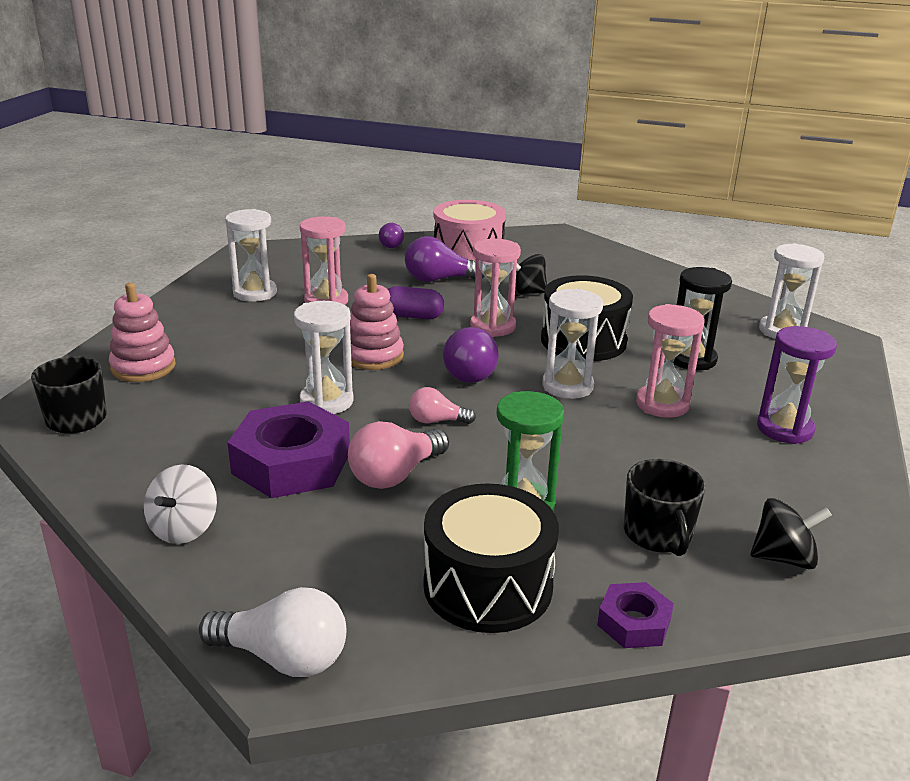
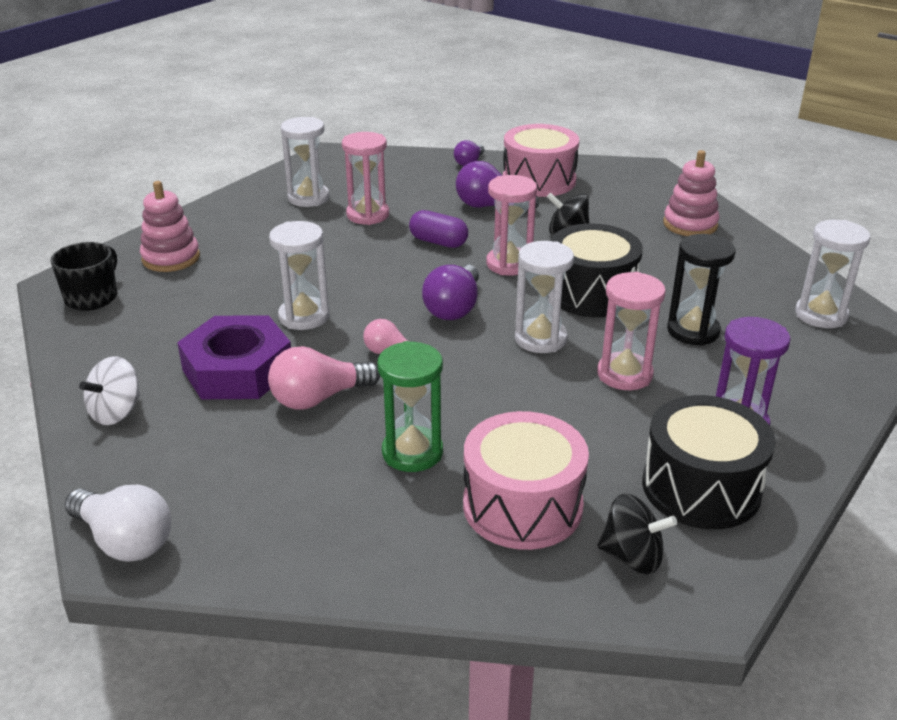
camera: 20 degrees right, 5 degrees up
pink stacking toy [350,274,404,370] -> pink stacking toy moved to [663,150,720,236]
black drum [423,483,559,633] -> black drum moved to [642,395,775,529]
purple nut [597,582,674,648] -> none
black mug [624,459,706,556] -> pink drum [463,411,589,550]

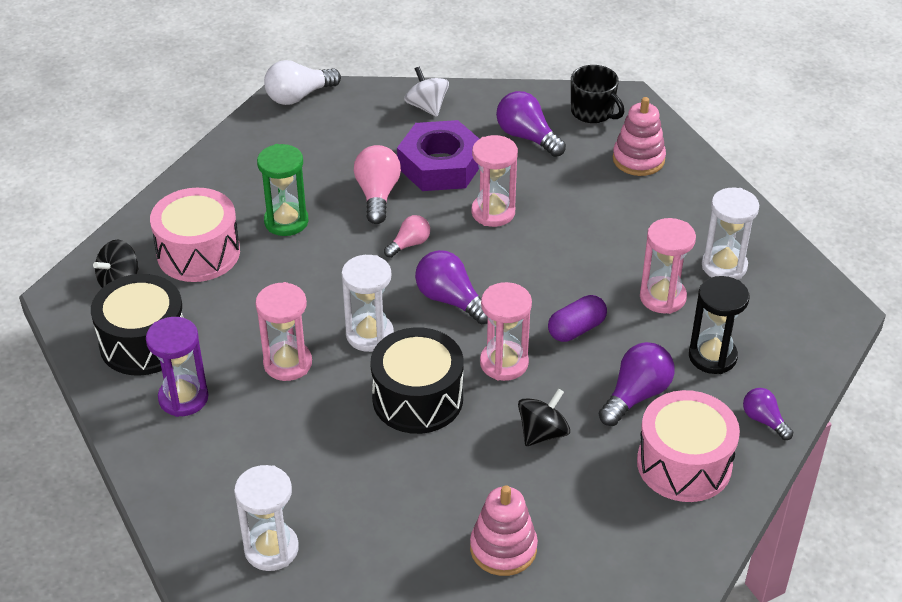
camera: 115 degrees right, 10 degrees up
white hourglass [269,221,330,330] -> pink hourglass [471,135,518,227]
black hourglass [667,234,735,346] -> black hourglass moved to [689,276,749,374]
none -> purple light bulb [496,91,566,157]

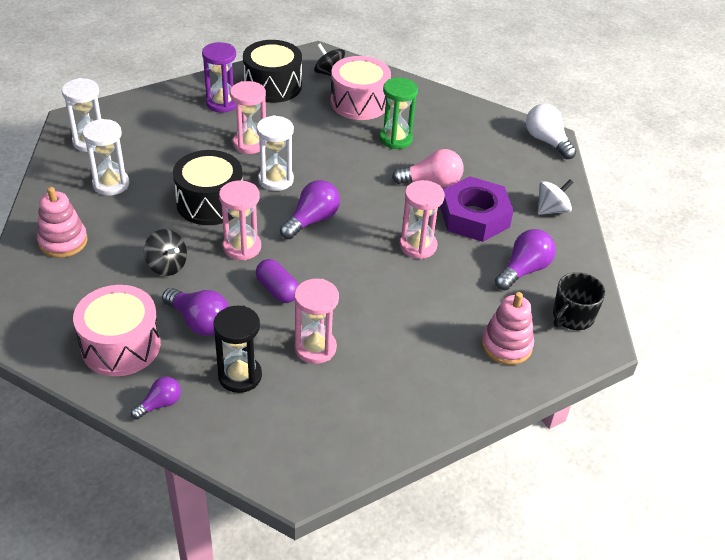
camera: 85 degrees right, 0 degrees up
pink light bulb [384,215,430,258] -> none
white hourglass [702,188,759,280] -> white hourglass moved to [82,119,129,195]

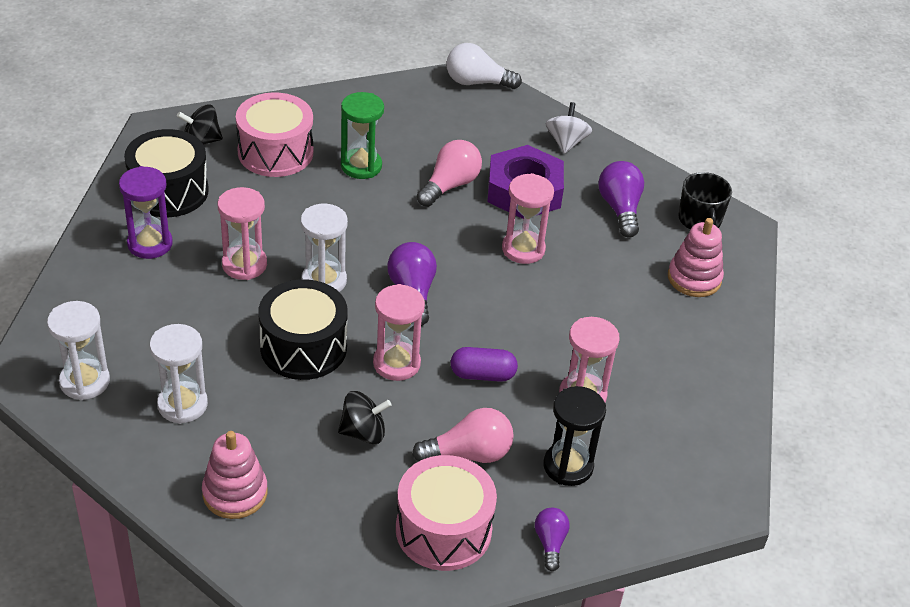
camera: 50 degrees left, 0 degrees up
purple light bulb [162,288,229,336] -> pink light bulb [412,408,514,463]

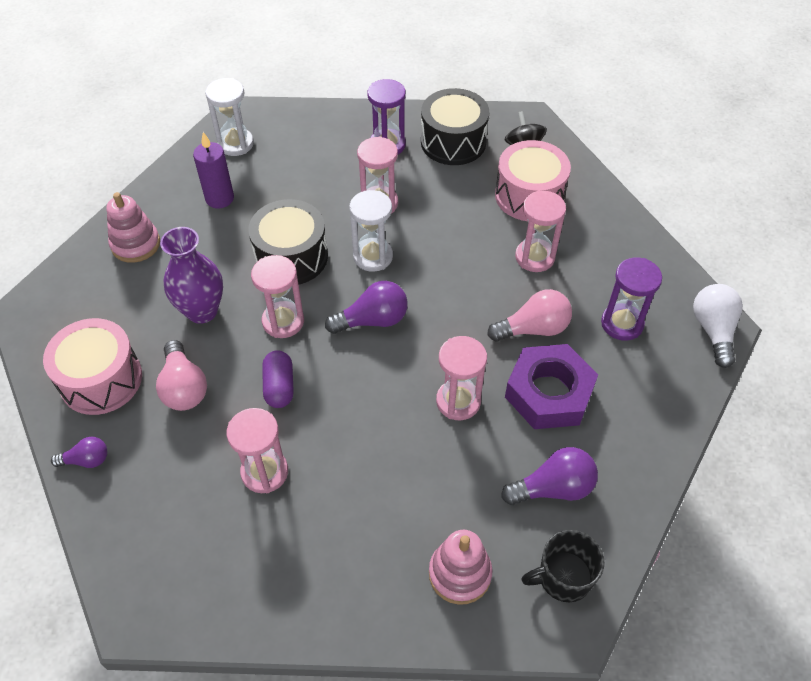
camera: 85 degrees right, 10 degrees up
white hourglass [150,324,208,424] -> purple candle [193,132,234,209]
black spinning top [338,391,392,444] -> purple vase [160,227,223,324]
green hourglass [341,92,384,179] -> pink hourglass [515,190,566,272]
pink light bulb [417,140,482,207] -> pink light bulb turned 45 degrees counterclockwise [488,289,572,342]
black hourglass [544,386,606,486] -> none
white spinning top [545,102,592,154] -> none
none -> purple hourglass [601,258,662,341]

